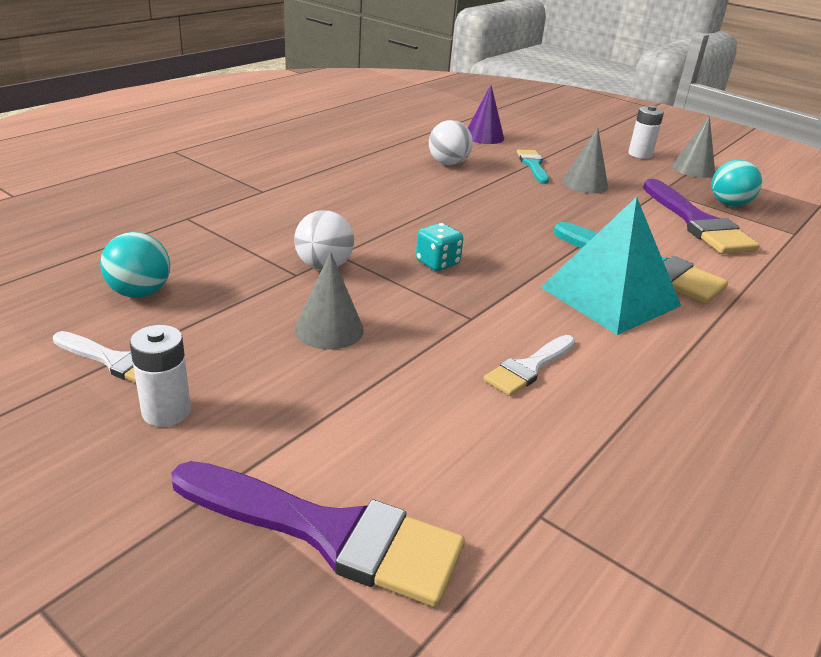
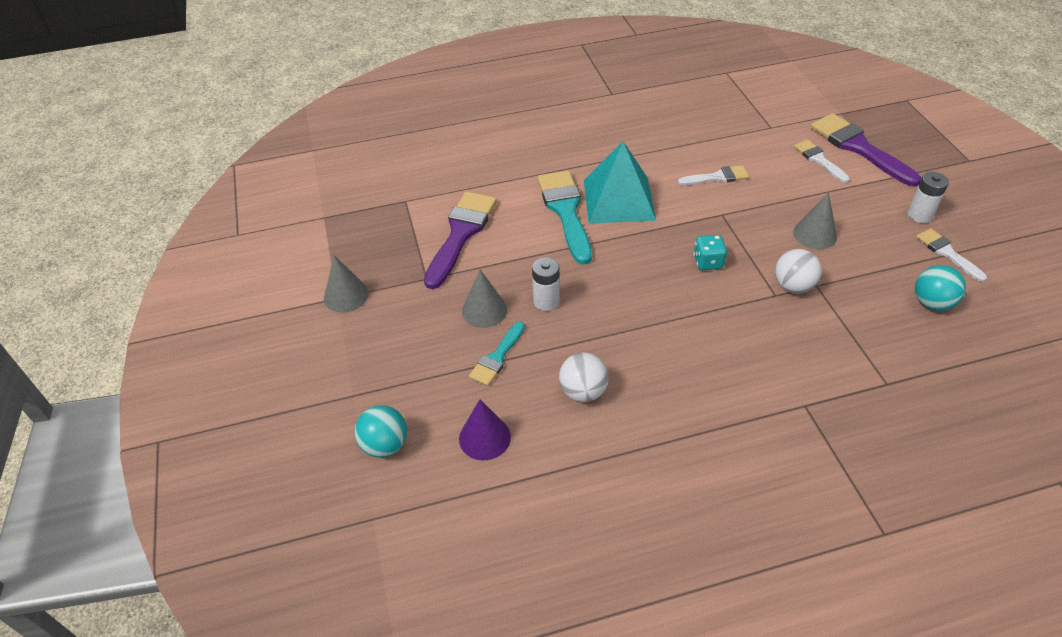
camera: 140 degrees left, 15 degrees up
white battery [628,105,664,159] -> white battery moved to [532,257,560,311]
turquoise ball [712,159,762,206] -> turquoise ball moved to [354,405,407,458]
none -> white brush [794,140,850,183]

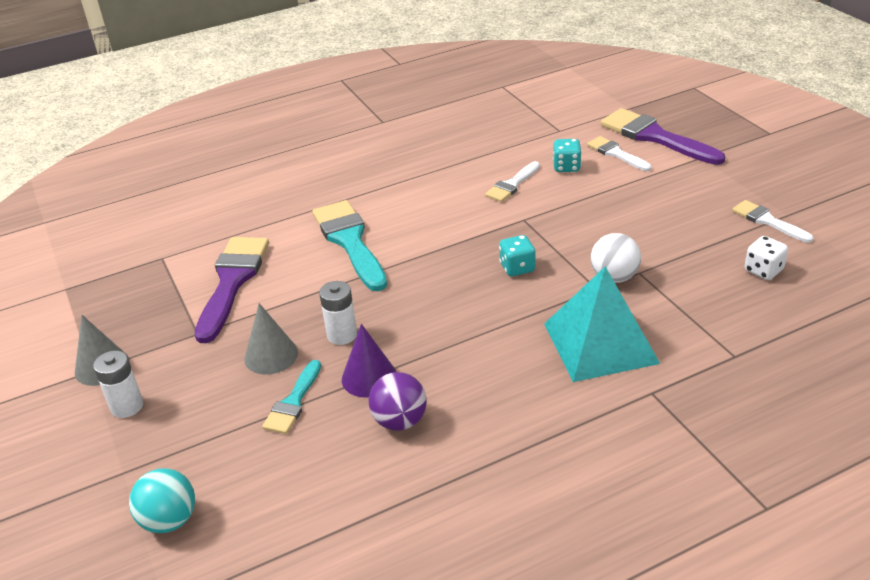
camera: 10 degrees left, 10 degrees down
purple cone [459,399,511,460] -> purple cone moved to [342,324,396,398]
white ball [559,353,609,402] -> purple ball [369,372,427,431]
turquoise pyramid [584,141,656,223] -> turquoise pyramid moved to [544,266,660,382]
white brush [678,165,749,185] -> white brush turned 150 degrees clockwise [485,161,540,202]
grey cone [793,192,837,249] -> none
white battery [908,172,949,223] -> white battery moved to [93,351,143,418]
turquoise ball [915,265,966,311] -> white dice [745,236,788,280]
none -> turquoise dice [553,139,582,172]

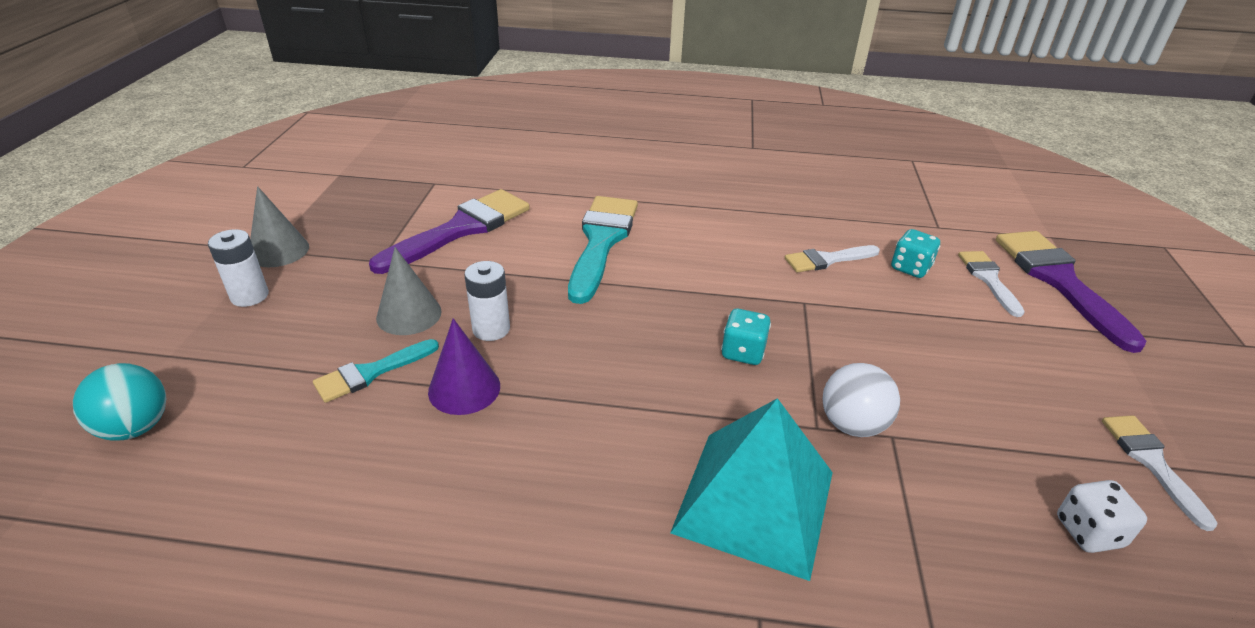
camera: 30 degrees right, 0 degrees up
purple ball [369,372,427,431] -> none

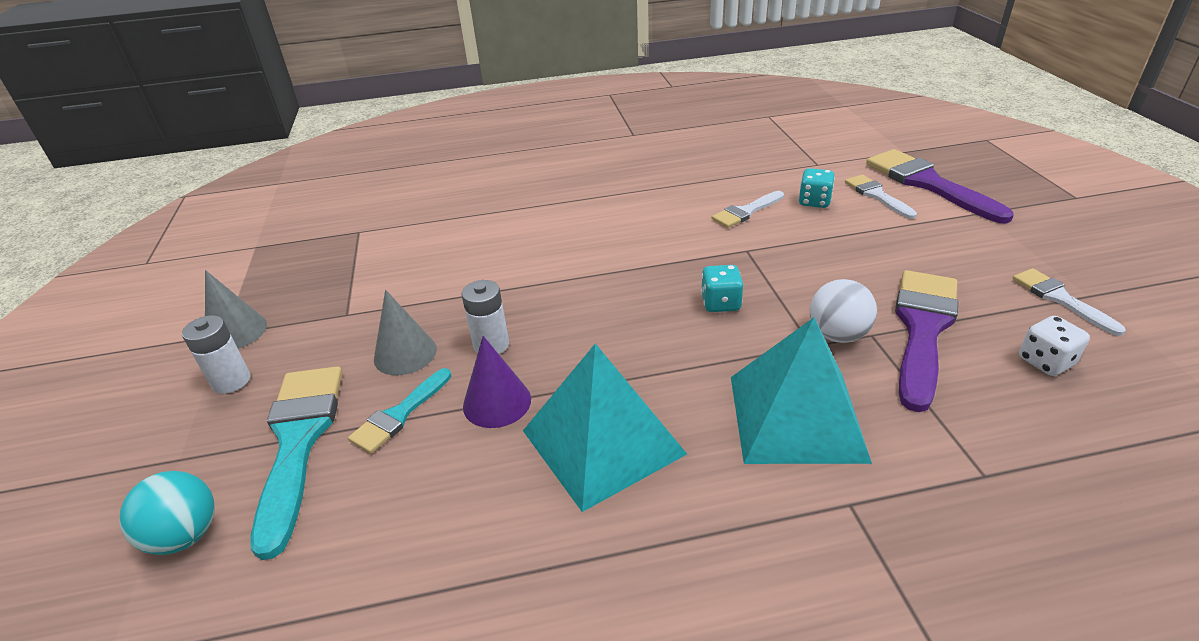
camera: 15 degrees left, 0 degrees up
purple brush [369,189,530,274] -> purple brush moved to [895,270,958,412]
turquoise brush [568,196,638,304] -> turquoise brush moved to [251,366,342,560]
none -> turquoise pyramid [523,343,687,512]

